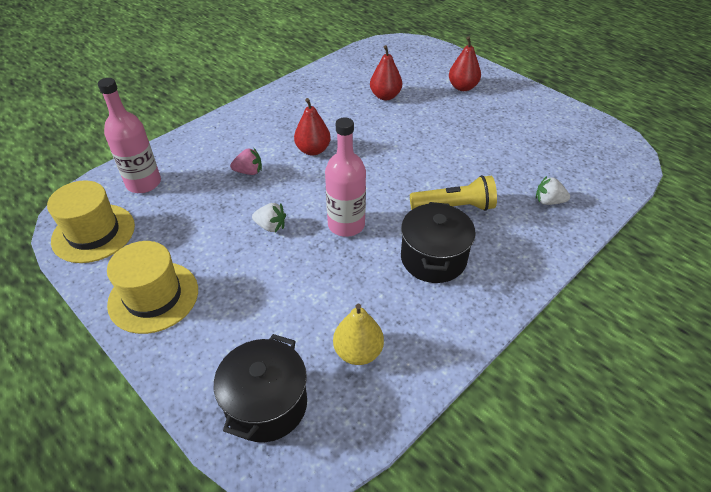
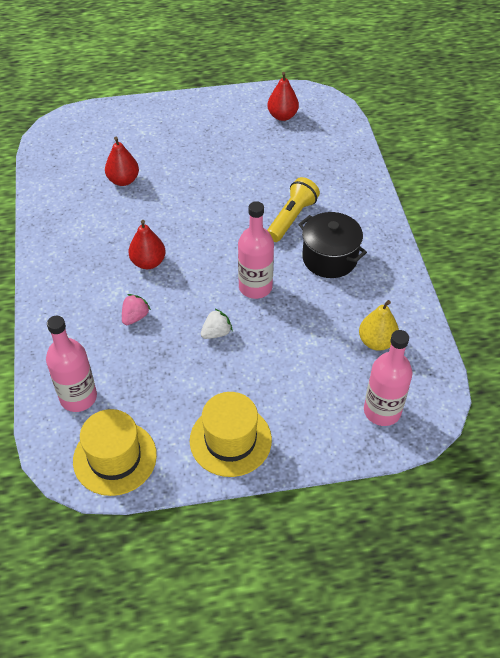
camera: 55 degrees left, 5 degrees up
black pot [214,334,307,442] -> pink bottle [364,330,413,426]
red pear [449,37,481,91] -> red pear moved to [267,72,299,121]
white strawberry [536,176,570,205] -> none

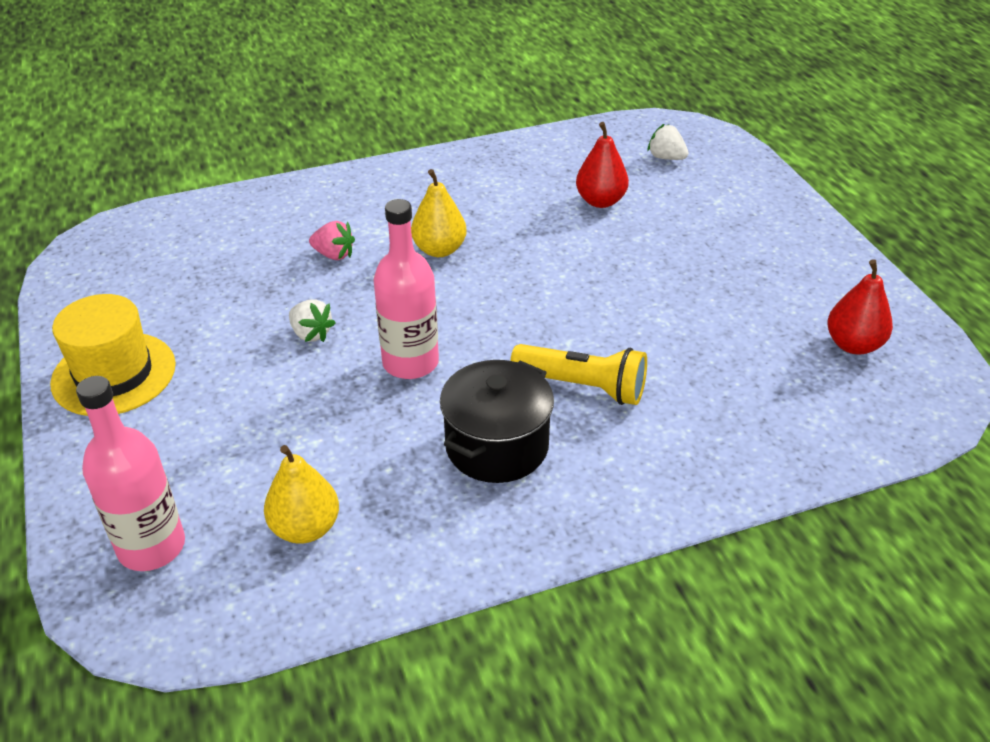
camera: 80 degrees right, 10 degrees down
pink bottle [46,316,97,412] -> none
yellow hat [73,409,157,496] -> none
red pear [128,220,166,269] -> yellow pear [411,169,467,257]
none -> white strawberry [647,124,688,160]

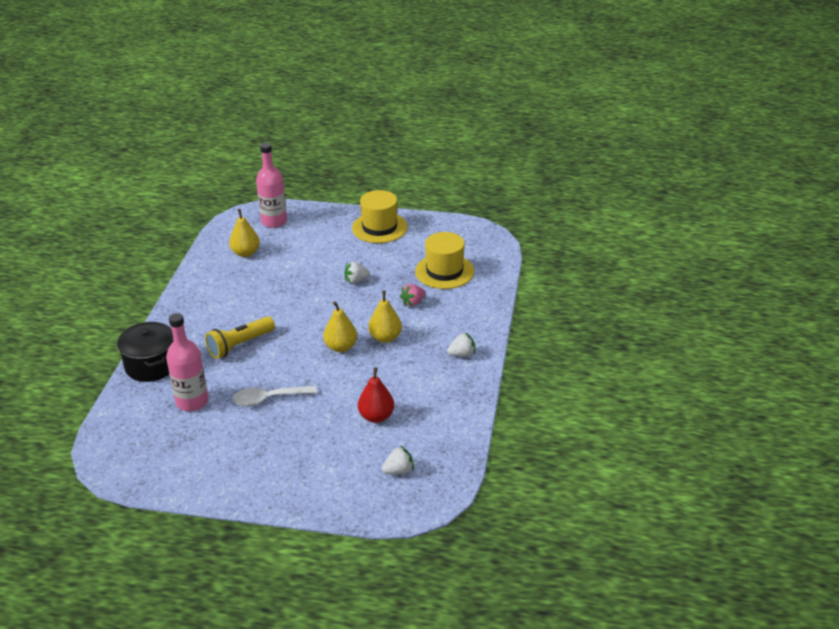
camera: 120 degrees right, 5 degrees down
pink bottle [373,199,439,379] -> pink bottle moved to [166,313,208,411]
black pot [440,360,554,483] -> black pot moved to [117,322,173,382]
red pear [827,259,893,354] -> none
none -> white spoon [232,386,317,406]
none -> yellow pear [323,301,357,352]
none -> yellow hat [415,232,474,289]
none -> white strawberry [447,332,475,357]

